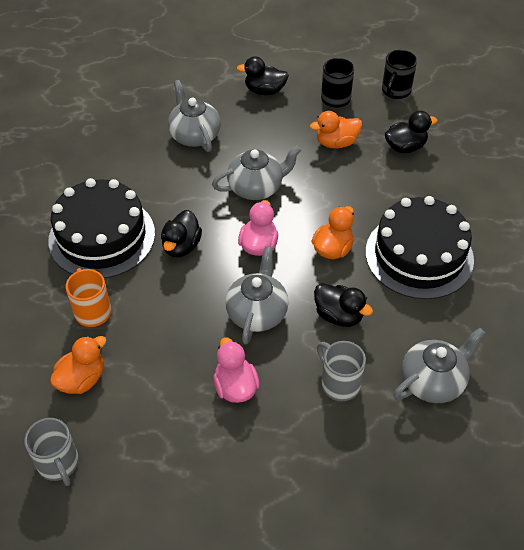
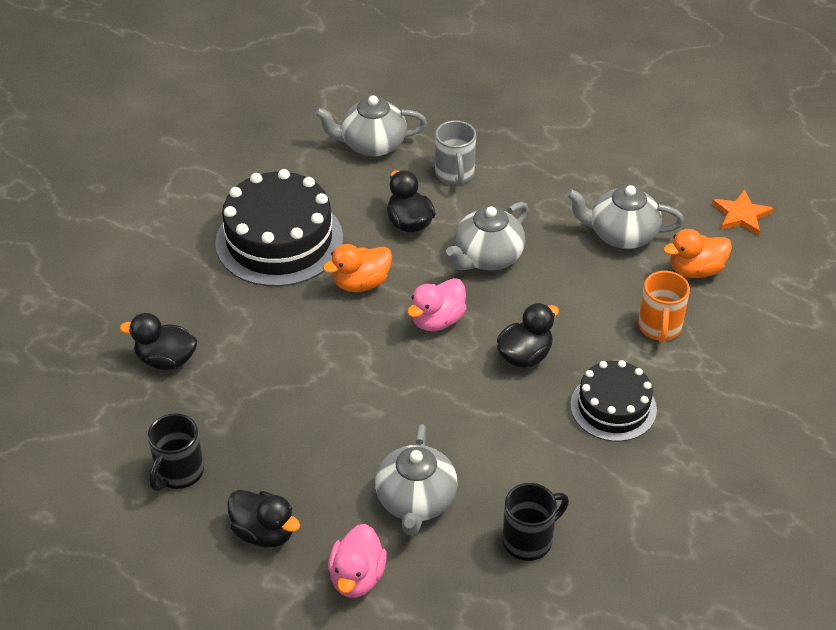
camera: 150 degrees left, 5 degrees down
grey mug [25,418,79,486] -> orange star [712,190,774,236]
black cake [48,178,155,278] -> black cake [570,360,657,441], size x0.61
grey teapot [212,145,301,200] -> grey teapot moved to [566,185,684,249]
pink duck [213,337,260,403] -> pink duck moved to [328,524,387,598]
orange duck [310,111,362,149] -> none
black mug [382,50,417,99] -> black mug moved to [502,483,569,561]

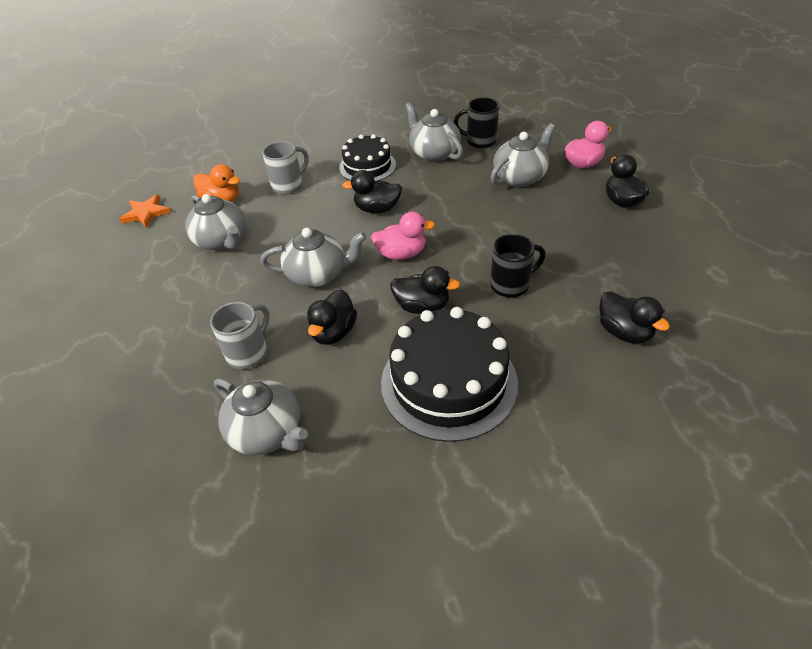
camera: 135 degrees left, 0 degrees up
black mug [148,413,204,491] -> black mug moved to [490,234,545,298]
orange duck [323,244,392,292] -> black duck [390,266,460,314]
orange mug [638,271,690,343] -> grey mug [262,141,309,194]
none -> grey teapot [405,102,463,162]

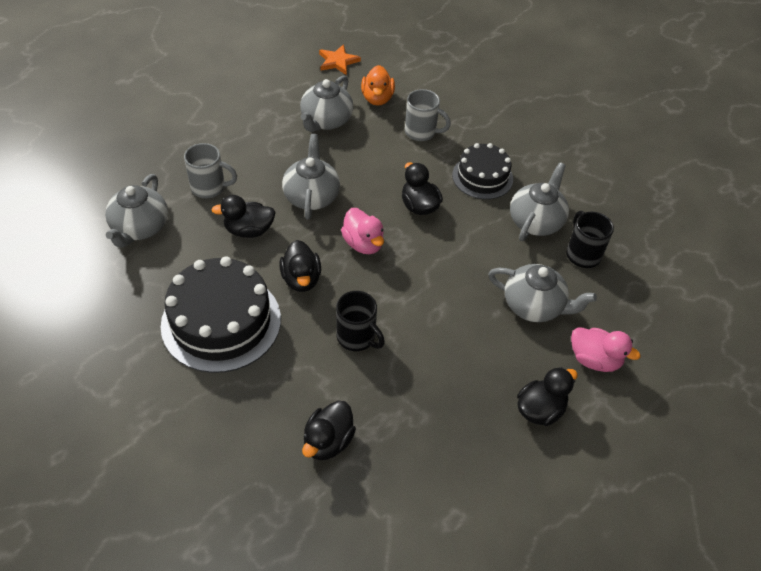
camera: 60 degrees right, 5 degrees up
grey teapot [260,228,367,287] -> grey teapot turned 150 degrees counterclockwise [282,134,340,220]

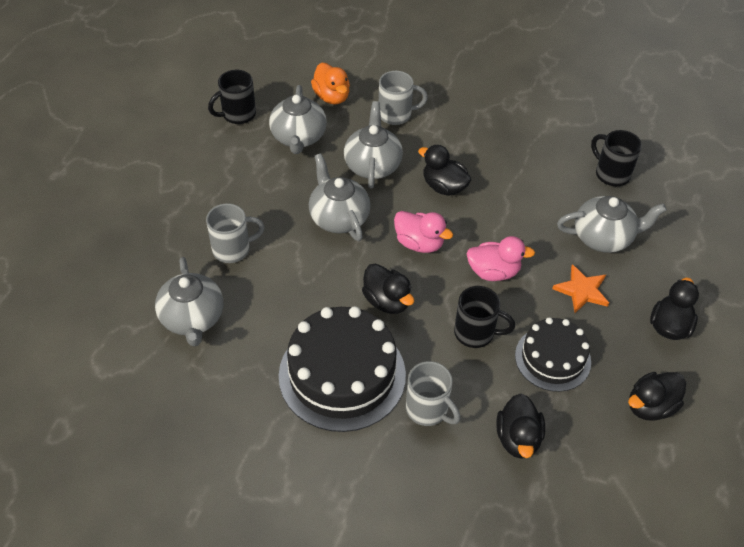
camera: 25 degrees left, 0 degrees up
black duck [211,195,276,238] -> black duck moved to [628,372,686,421]
orange star [319,44,361,75] -> orange star moved to [552,264,609,313]
black cake [452,143,513,199] -> black cake moved to [515,317,591,392]
grey teapot [510,163,569,241] -> grey teapot moved to [344,101,403,188]
pink duck [571,327,640,372] -> pink duck moved to [466,236,535,281]
none -> black mug [208,70,256,124]
none -> grey mug [406,361,460,426]

